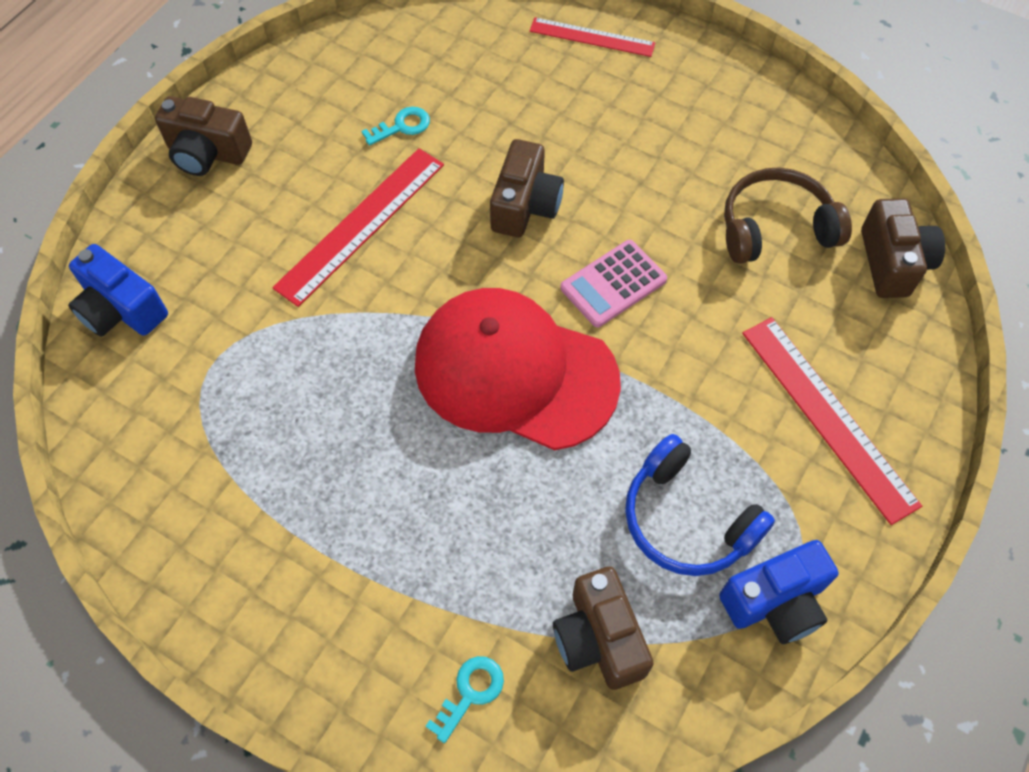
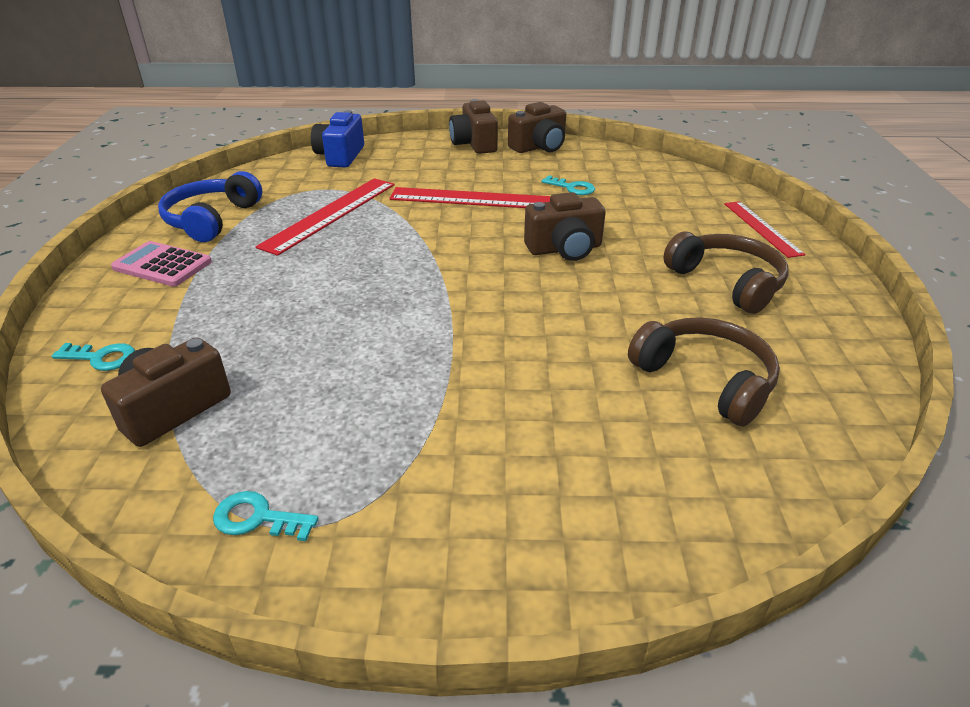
camera: 60 degrees right, 25 degrees down
red cap [415,288,621,450] -> none
pink calculator [560,240,667,328] -> pink calculator moved to [111,241,212,287]
blue headphones [625,434,775,576] -> blue headphones moved to [158,171,262,242]
blue camera [719,540,838,644] -> turquoise key [213,491,318,541]
red ruler [742,317,922,525] -> red ruler moved to [256,178,394,256]
brown camera [861,198,945,298] -> brown camera moved to [508,102,566,153]
none -> brown headphones [663,232,789,314]

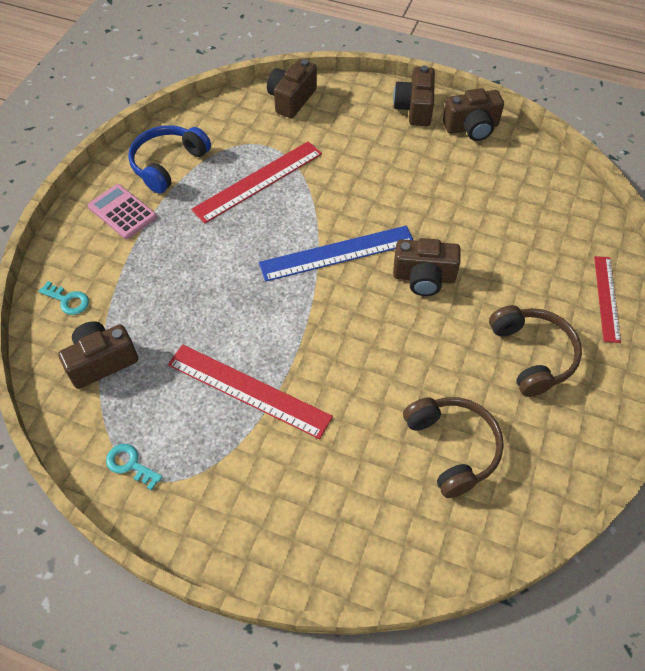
camera: 20 degrees right, 20 degrees up
blue camera [311,110,364,168] -> brown camera [267,59,317,118]
red ruler [389,187,551,208] -> red ruler moved to [168,344,333,439]
turquoise key [542,175,595,195] -> none
none -> blue ruler [259,226,413,282]

